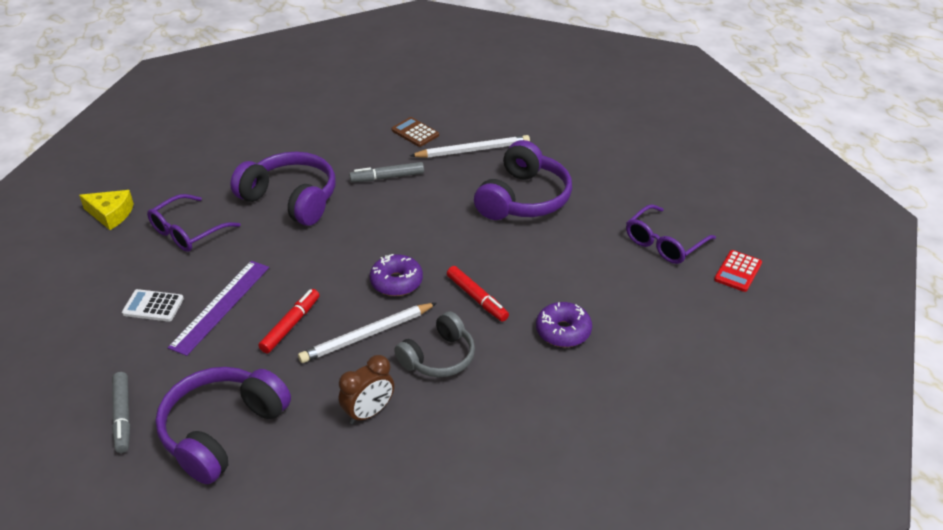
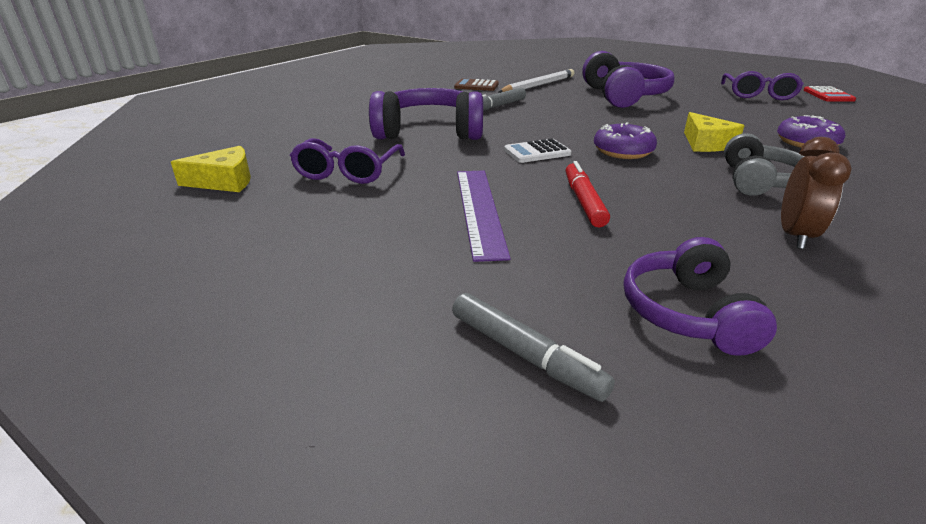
camera: 30 degrees left, 10 degrees down
white calculator [122,289,184,322] -> white calculator moved to [504,139,571,163]
purple headphones [155,367,291,484] -> purple headphones [624,237,777,356], size x0.65
white pencil [298,303,437,363] -> none
red marker [447,266,509,322] -> yellow cheese [684,112,745,152]

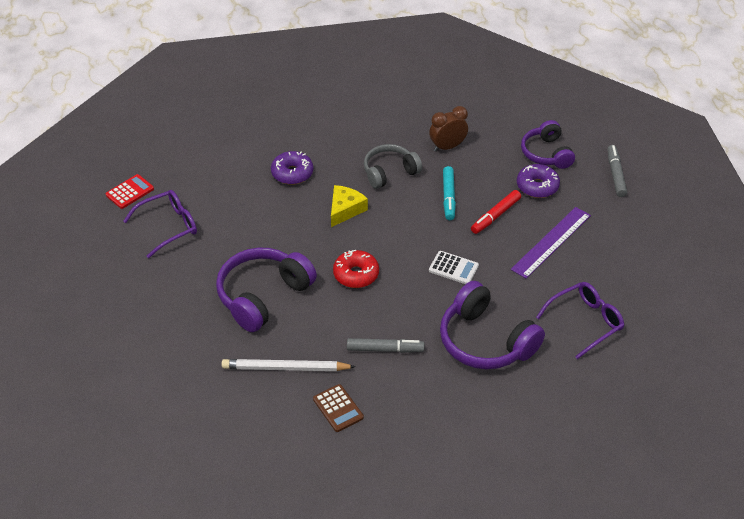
camera: 135 degrees left, 15 degrees up
yellow cheese [171,146,251,192] -> none
purple donut [594,122,657,159] -> purple donut moved to [517,164,560,198]
purple headphones [624,237,777,356] -> purple headphones turned 120 degrees clockwise [521,120,575,169]
none -> red donut [333,250,379,288]
none -> turquoise marker [443,166,456,220]

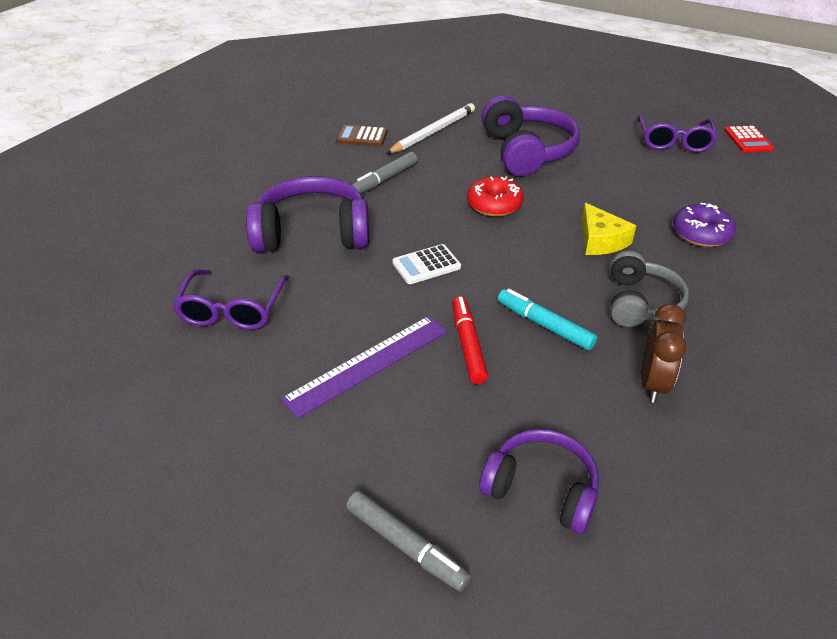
camera: 130 degrees right, 5 degrees down
purple ruler [511,207,591,279] -> purple ruler turned 60 degrees clockwise [281,316,447,418]
purple donut [517,164,560,198] -> none

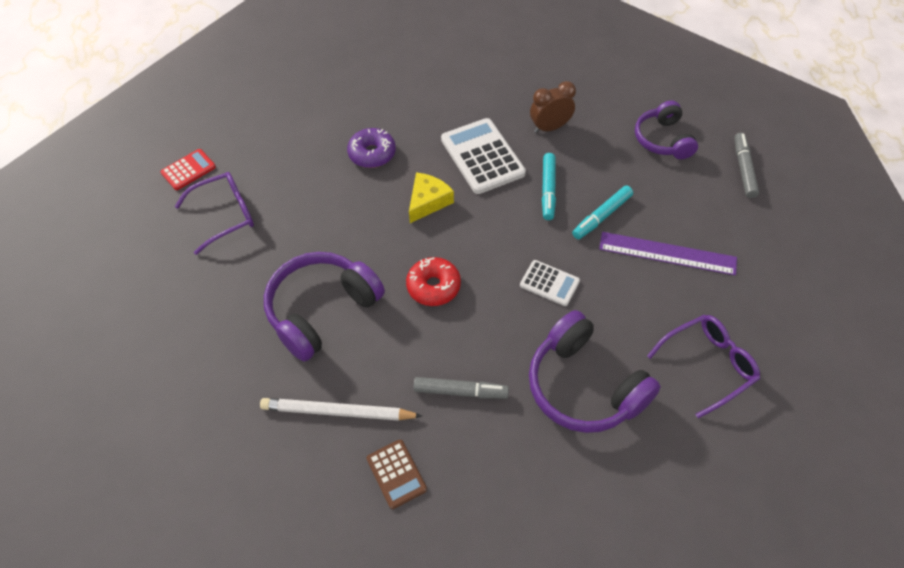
camera: 125 degrees left, 15 degrees up
red marker [452,296,488,384] -> turquoise marker [572,186,633,239]
grey headphones [610,251,689,327] -> white calculator [441,118,526,194]

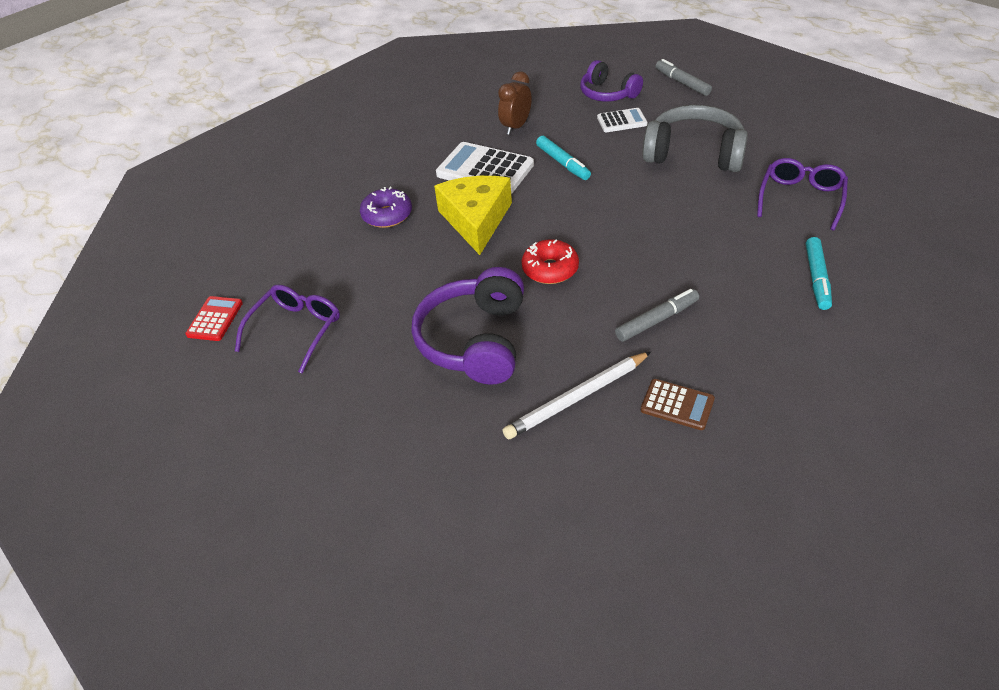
camera: 35 degrees left, 10 degrees down
yellow cheese [409,172,454,223] -> yellow cheese [434,176,512,255], size x1.61
white calculator [520,260,580,306] -> white calculator moved to [597,108,648,132]
purple headphones [529,310,661,433] -> none
turquoise marker [572,186,633,239] -> turquoise marker moved to [806,237,832,310]
purple ruler [599,232,737,276] -> grey headphones [642,105,748,172]

